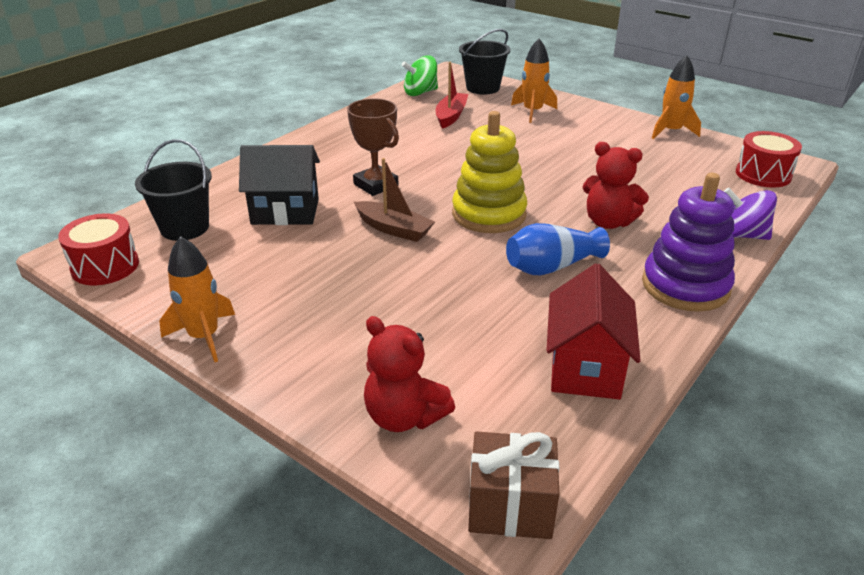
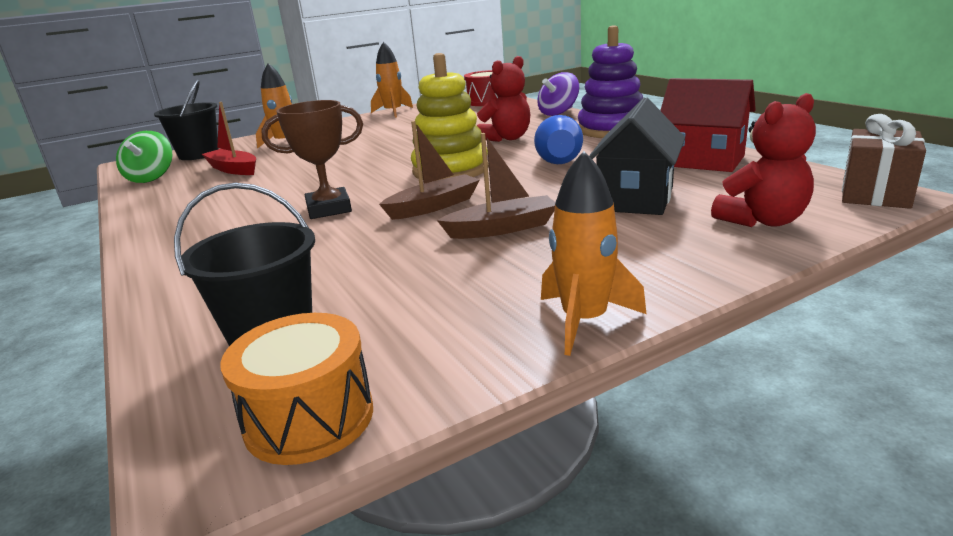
camera: 65 degrees left, 10 degrees down
red drum [58,213,139,285] -> orange drum [220,313,373,465]
black house [239,145,320,225] -> black house moved to [589,98,685,215]
none -> brown boat [437,133,555,239]

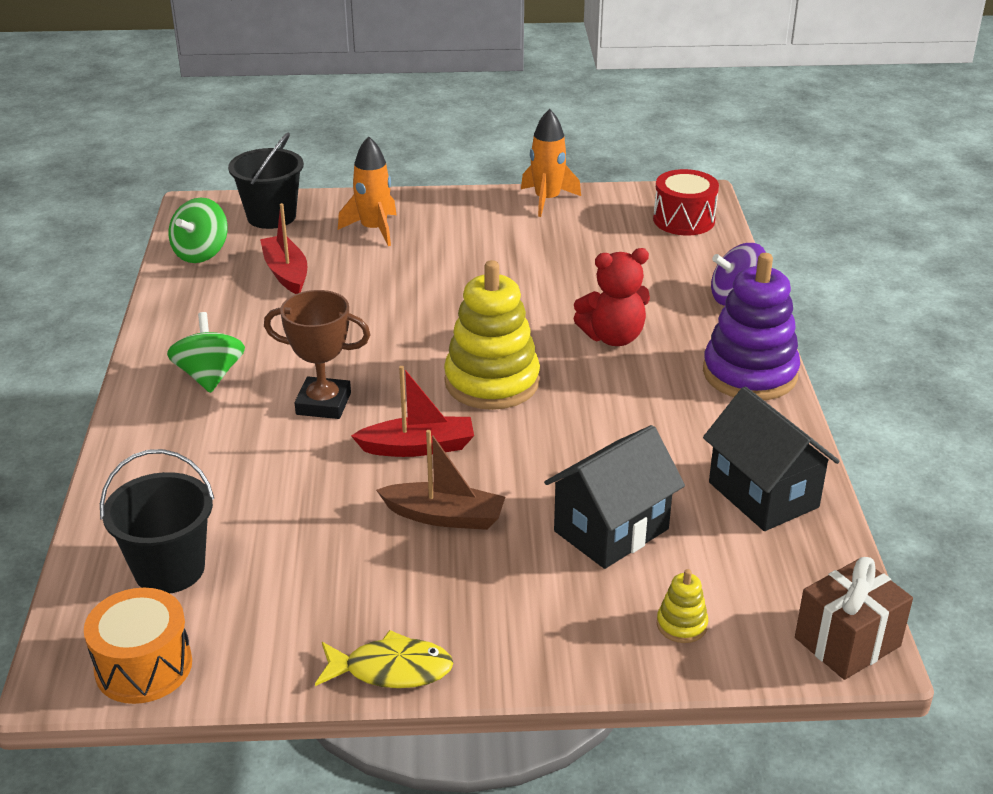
camera: 25 degrees right, 10 degrees up
brown boat [379,121,480,220] -> red boat [351,366,474,457]
blue vase [534,115,583,164] -> none
orange rocket [541,151,646,356] -> yellow fish [315,630,453,688]
red house [660,78,756,172] -> black house [703,386,840,531]
red teddy bear [711,93,816,227] -> yellow stacking toy [657,569,708,643]
none -> green spinning top [167,312,245,393]

